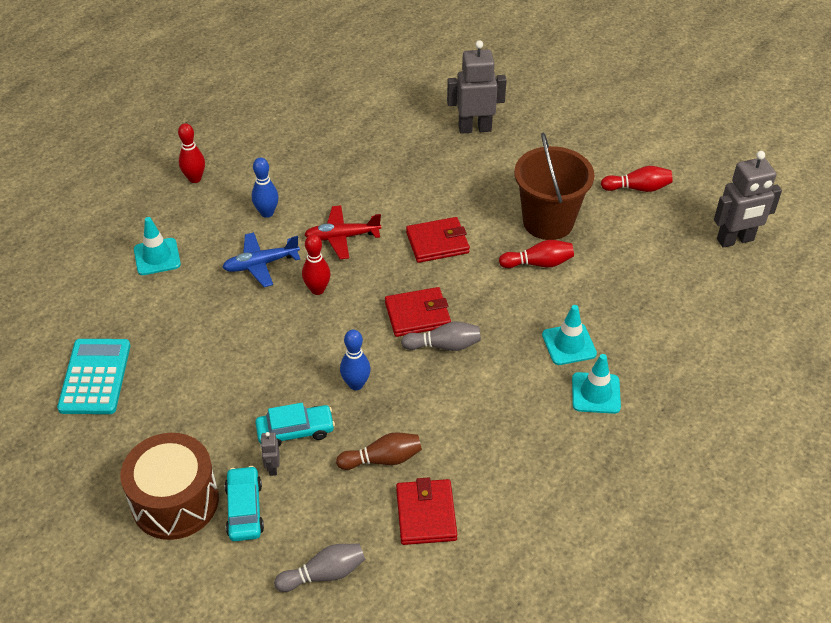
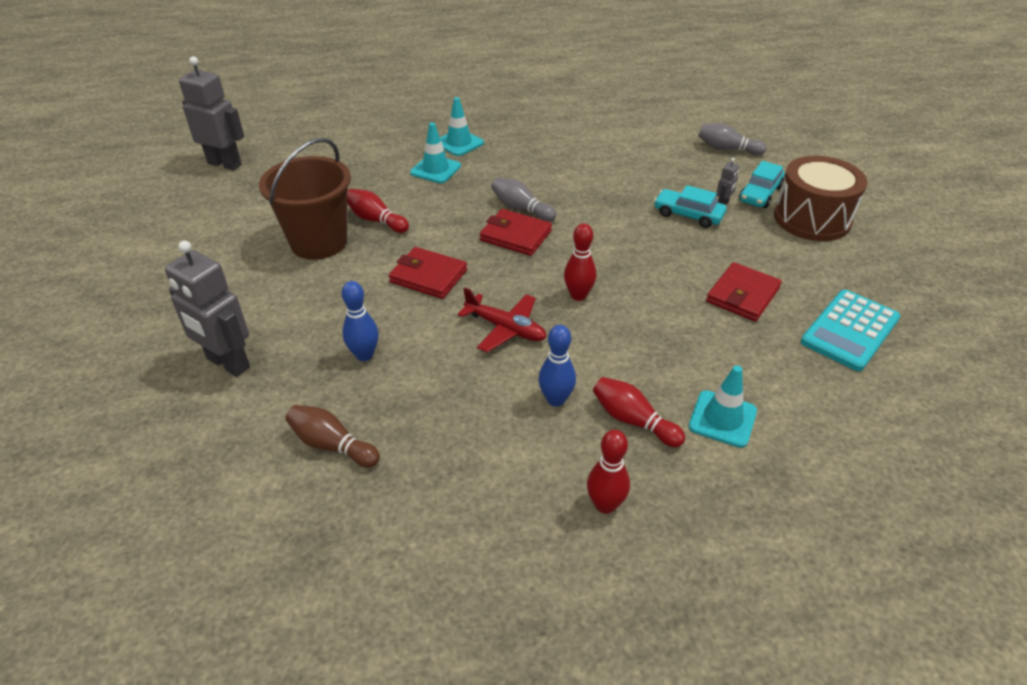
camera: 140 degrees left, 5 degrees down
blue plane [222,232,300,287] -> none
brown bowling pin [336,432,422,470] -> brown bowling pin moved to [285,405,380,467]
blue bowling pin [340,329,371,390] -> blue bowling pin moved to [342,281,379,361]
red wallet [396,477,457,545] -> red wallet moved to [706,262,782,321]
red bowling pin [601,166,673,192] -> red bowling pin moved to [593,377,685,447]

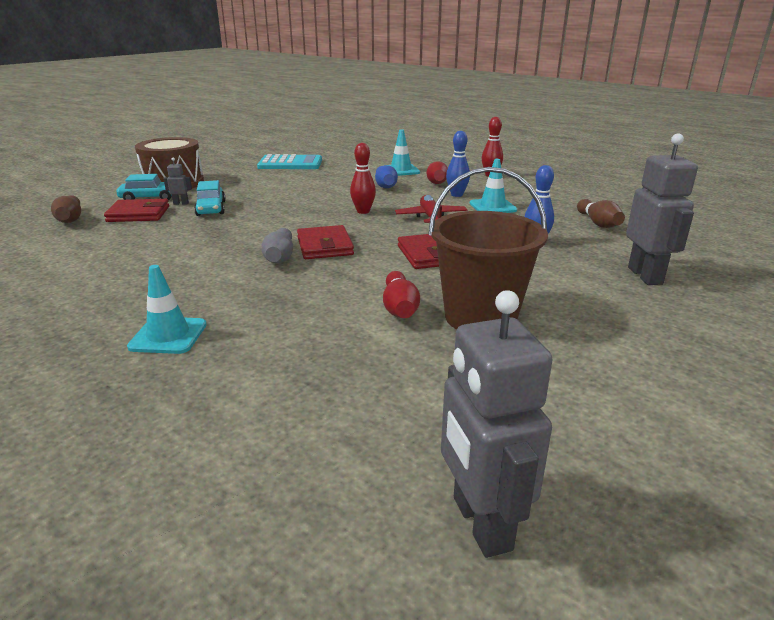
camera: 130 degrees left, 15 degrees down
turquoise traffic cone [410,122,461,183] -> turquoise traffic cone moved to [470,159,517,213]
grey bowling pin [698,123,767,155] -> brown bowling pin [51,195,81,223]
red wallet [706,262,782,321] -> red wallet moved to [104,199,169,222]
none -> blue bowling pin [375,165,398,188]

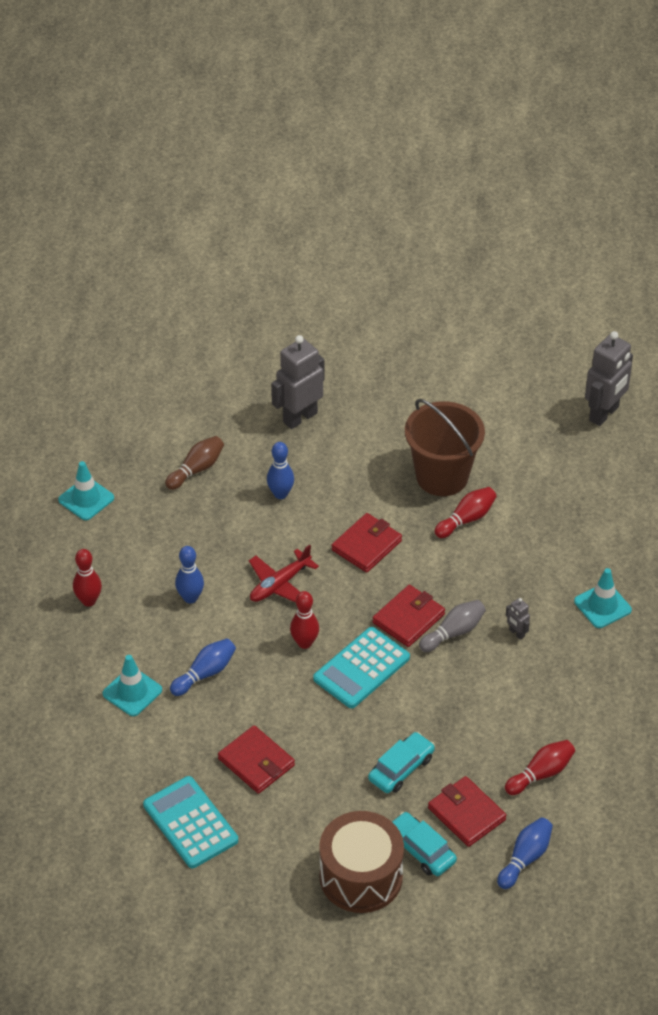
camera: 125 degrees left, 20 degrees up
brown bowling pin [51,195,81,223] -> blue bowling pin [497,817,553,889]
grey robot [164,157,192,205] -> grey robot moved to [506,598,530,640]
red bowling pin [427,161,448,184] -> red bowling pin moved to [505,740,575,795]
turquoise traffic cone [470,159,517,213] -> turquoise traffic cone moved to [58,461,114,520]
none -> red wallet [218,725,295,794]
none -> turquoise calculator [313,627,410,708]

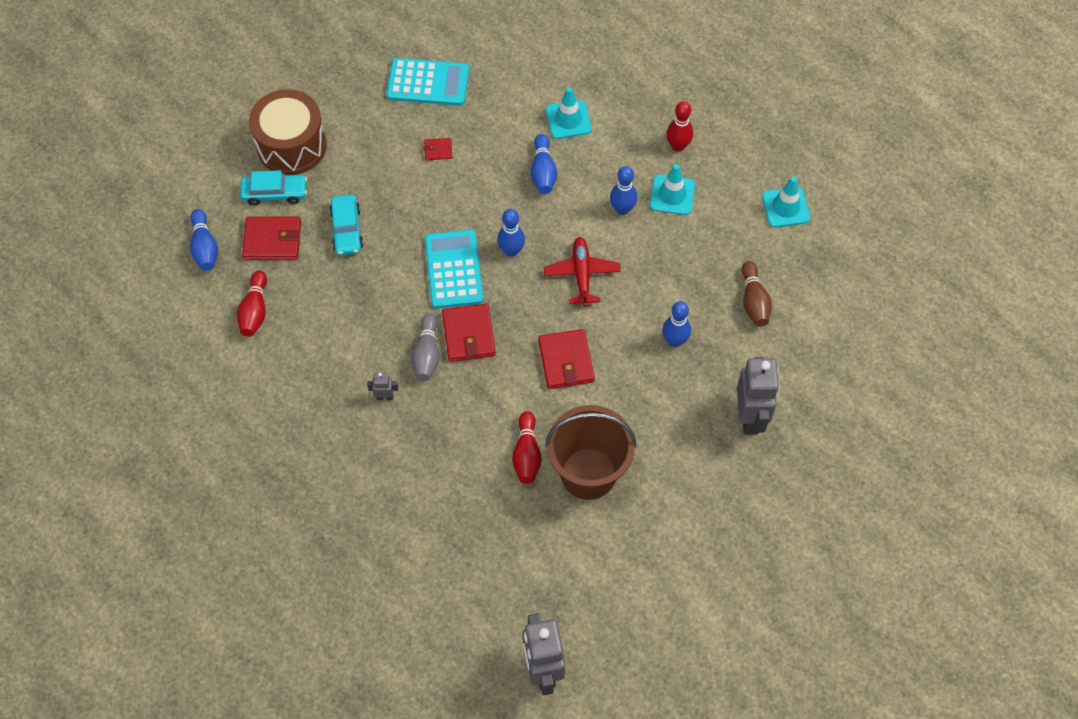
camera: 130 degrees right, 15 degrees up
red wallet [218,725,295,794] -> red wallet [424,138,452,160], size x0.51
red bowling pin [290,591,319,649] -> blue bowling pin [497,209,525,257]
turquoise traffic cone [574,568,632,628] -> turquoise traffic cone moved to [650,164,695,215]

